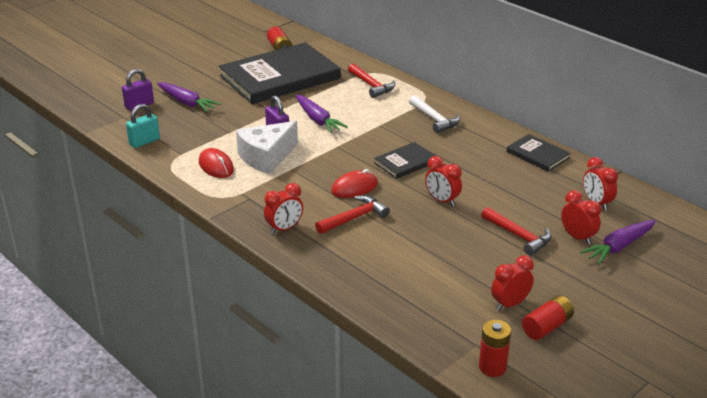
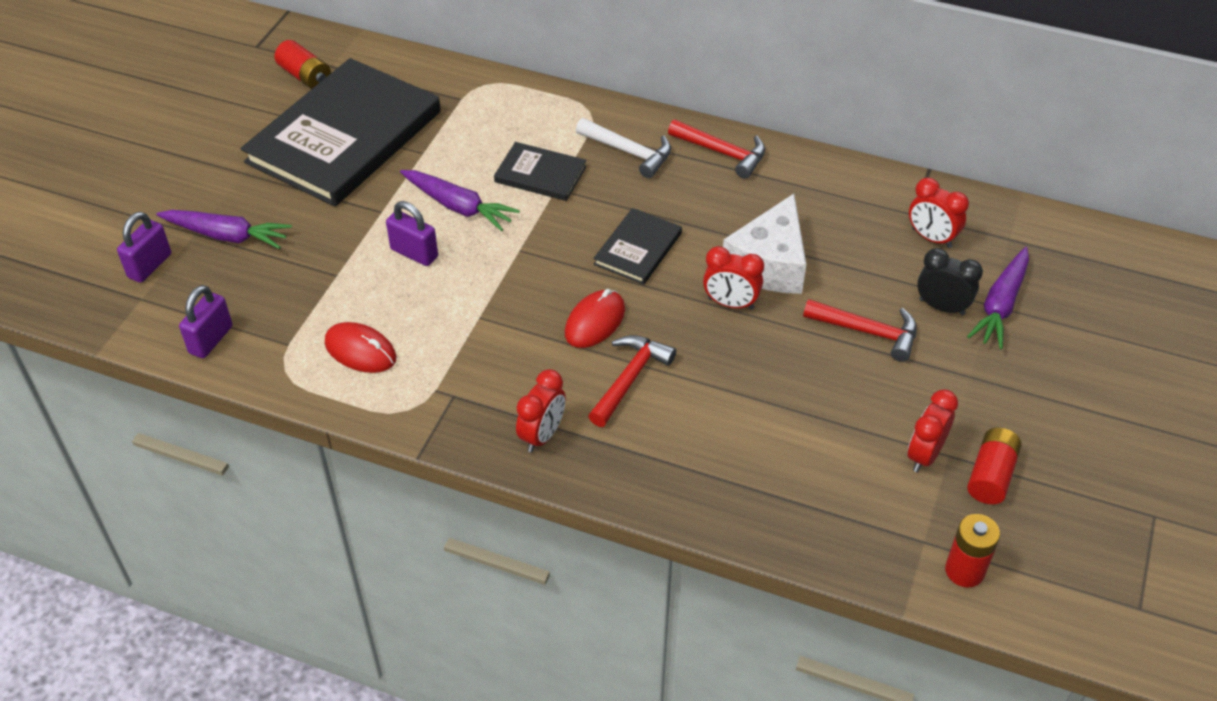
camera: 25 degrees left, 15 degrees up
turquoise padlock [126,104,160,148] -> purple padlock [179,285,232,358]
white cheese [236,121,298,174] -> white cheese moved to [723,194,806,294]
red hammer [348,64,395,98] -> red hammer moved to [668,120,765,179]
black book [506,134,571,172] -> black book moved to [494,142,587,201]
red clock [561,190,601,245] -> black clock [917,248,983,316]

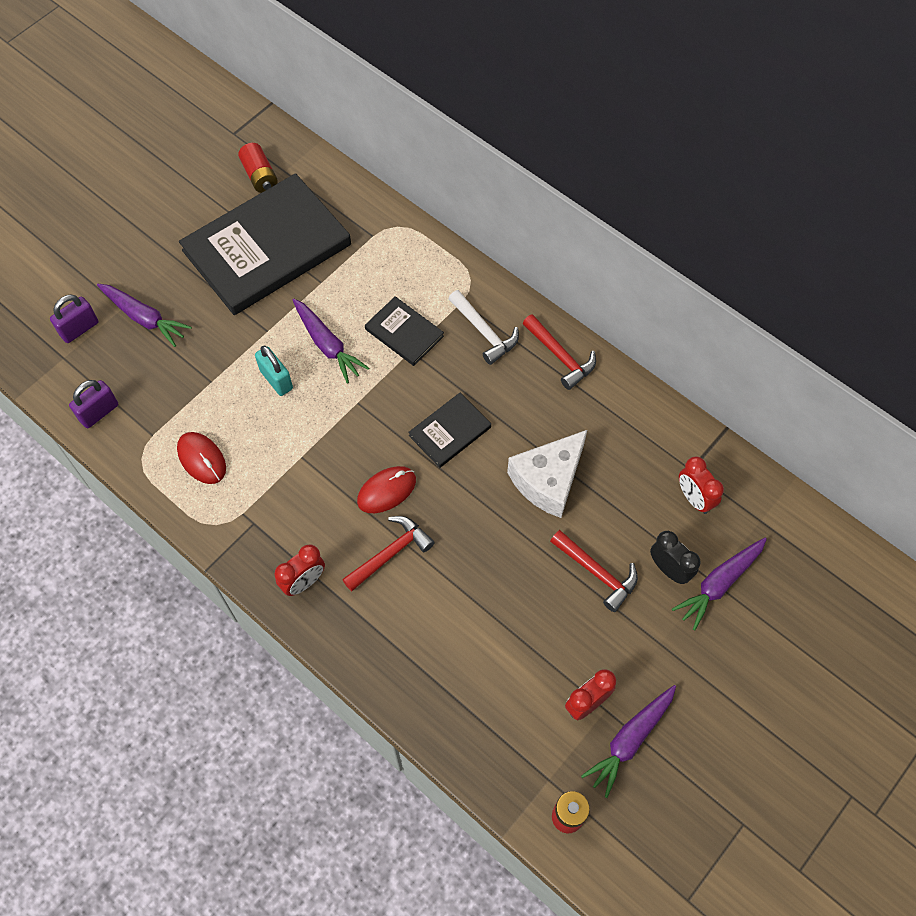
camera: 20 degrees right, 15 degrees up
purple padlock [386,201,438,266] -> turquoise padlock [255,346,293,396]
red clock [703,246,764,309] -> none
red battery [967,428,1022,504] -> purple carrot [581,685,676,798]

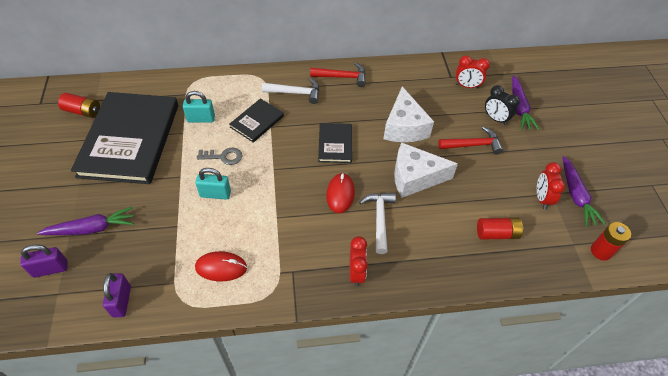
camera: 50 degrees left, 10 degrees down
purple padlock [50,295,99,343] -> purple padlock turned 75 degrees clockwise [20,244,68,278]
purple carrot [293,299,369,384] -> grey key [197,148,242,165]
red hammer [342,516,435,592] -> white hammer [359,193,396,254]
black book [365,296,444,366] -> black book turned 45 degrees counterclockwise [229,98,284,143]
black clock [650,531,700,584] -> black clock turned 135 degrees counterclockwise [485,85,520,125]
none -> turquoise padlock [183,91,215,122]
none -> white cheese [394,143,458,198]
none -> red battery [477,218,523,240]

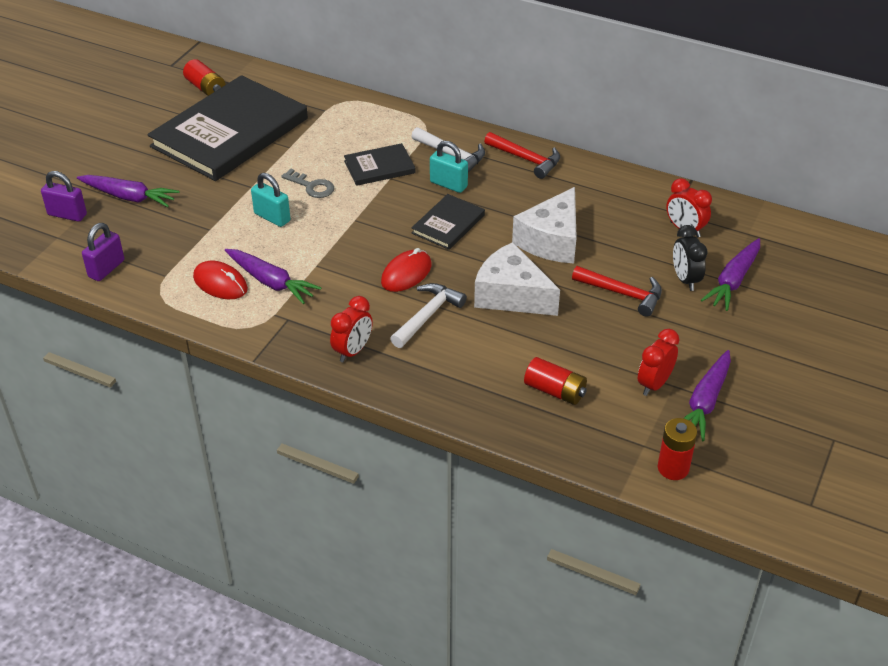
camera: 35 degrees right, 10 degrees down
turquoise padlock [183,91,215,122] -> turquoise padlock moved to [430,141,468,193]
none -> purple carrot [225,249,321,304]

